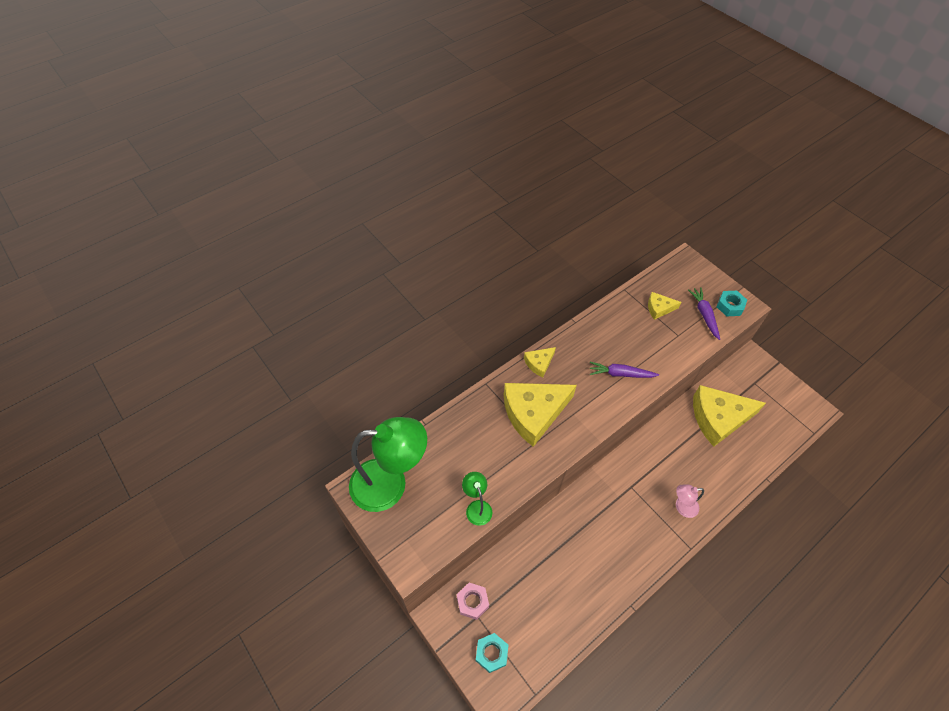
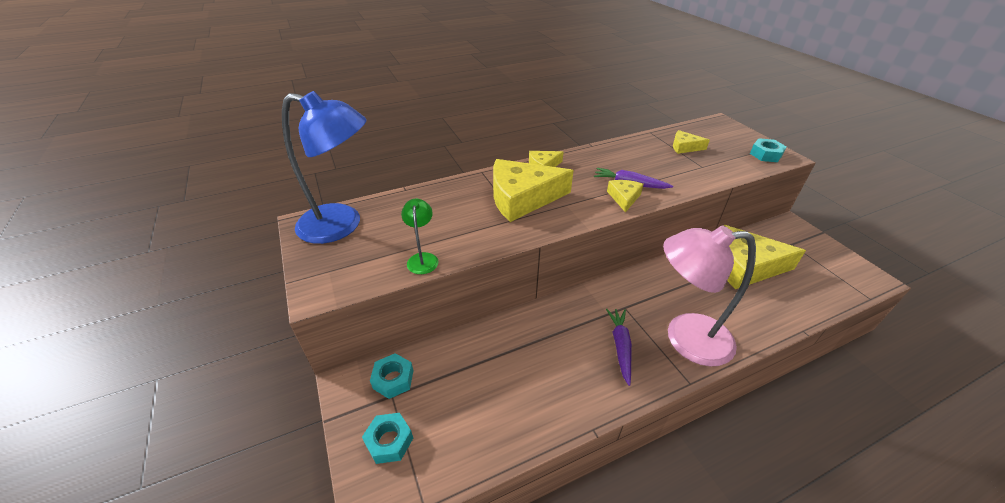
camera: 15 degrees right, 15 degrees down
green lamp [349,417,427,512] -> blue lamp [282,91,367,244]
pink nut [457,583,489,620] -> turquoise nut [370,353,413,399]
pink lamp [676,484,704,518] -> pink lamp [663,225,756,366], size x2.20
purple carrot [688,287,720,340] -> purple carrot moved to [606,309,632,386]
none -> yellow cheese [607,180,644,213]

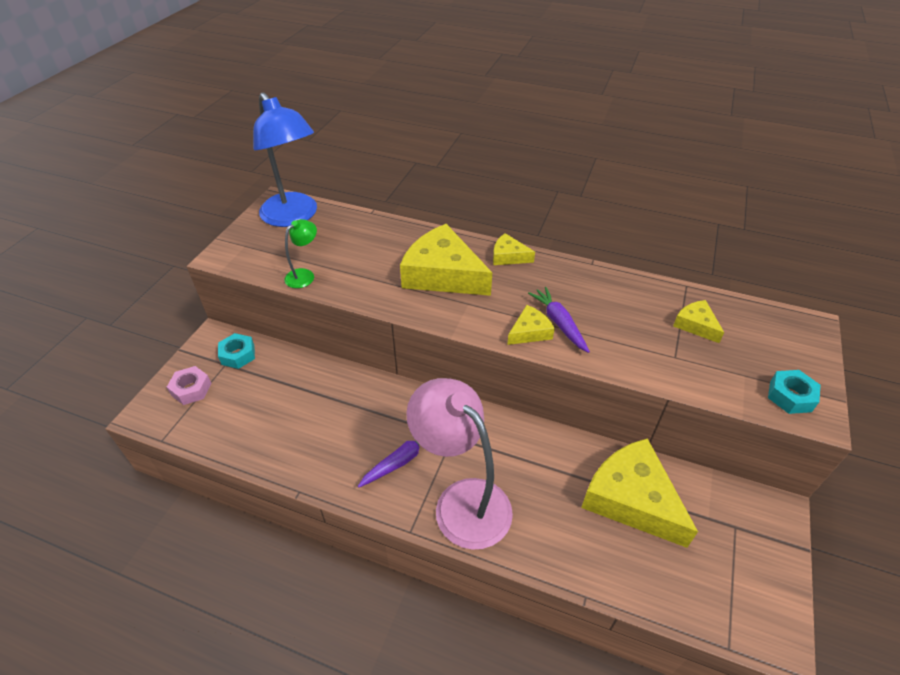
camera: 45 degrees right, 5 degrees up
turquoise nut [362,413,413,464] -> pink nut [167,366,212,405]

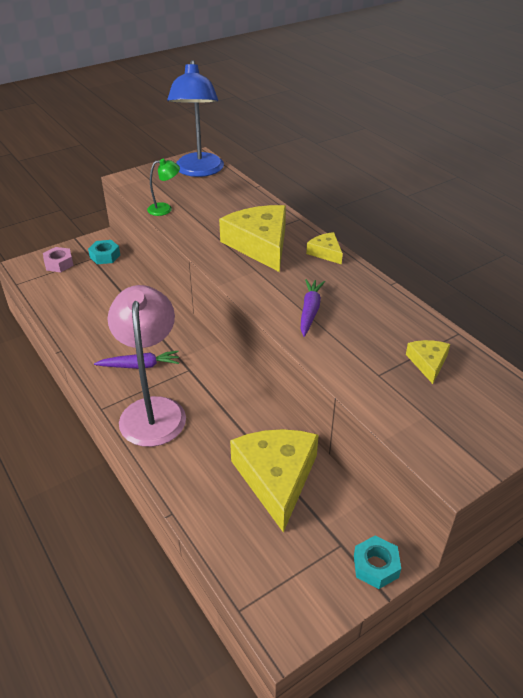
camera: 35 degrees right, 5 degrees down
yellow cheese [507,305,555,345] -> none
turquoise nut [768,370,821,414] -> turquoise nut moved to [354,536,401,589]

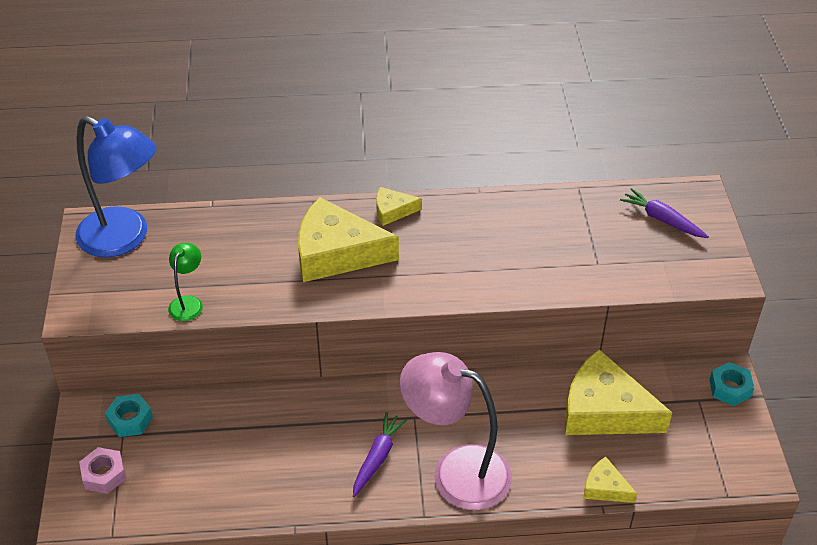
camera: 60 degrees left, 5 degrees up
purple carrot [300,279,325,337] -> purple carrot moved to [620,188,709,238]
yellow cheese [406,340,450,384] -> yellow cheese moved to [583,457,637,503]

